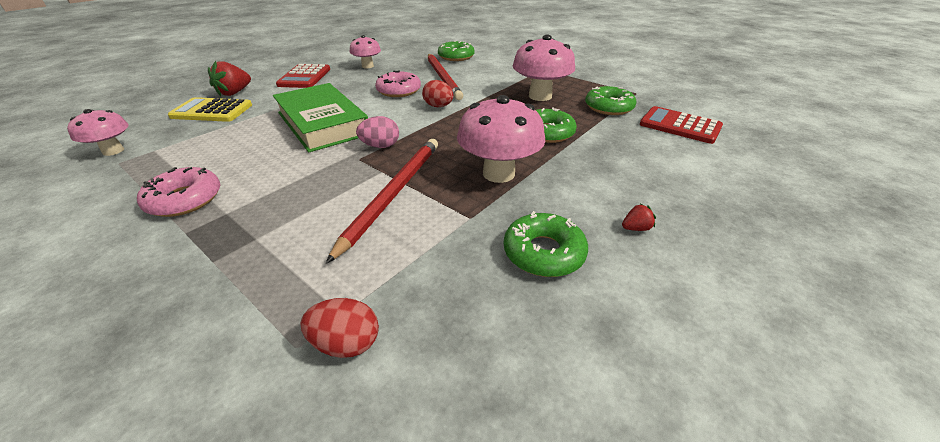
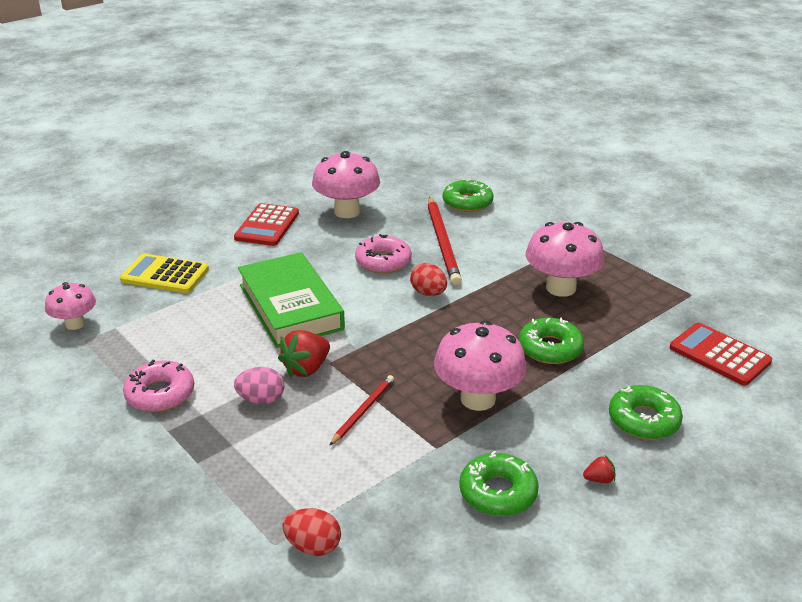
camera: 10 degrees right, 5 degrees down
red strawberry [208,61,251,96] -> red strawberry moved to [278,330,330,377]
red pencil [326,139,438,264] -> red pencil [329,375,394,446], size x0.54
pink mushroom [350,35,381,68] -> pink mushroom [312,151,380,218], size x1.67
pink egg [356,116,399,148] -> pink egg moved to [234,367,284,404]
green donut [585,86,636,115] -> green donut moved to [609,385,683,440]

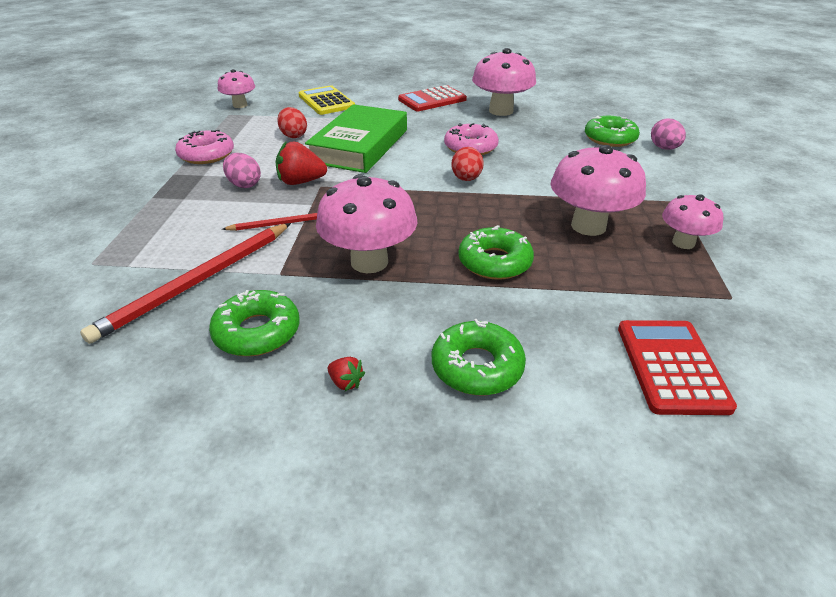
camera: 45 degrees right, 5 degrees up
red egg [282,508,341,556] -> red egg moved to [277,107,307,138]
red pencil [428,197,462,286] -> red pencil moved to [80,223,291,344]
none -> pink egg [651,118,686,150]
none -> pink mushroom [662,194,723,249]

